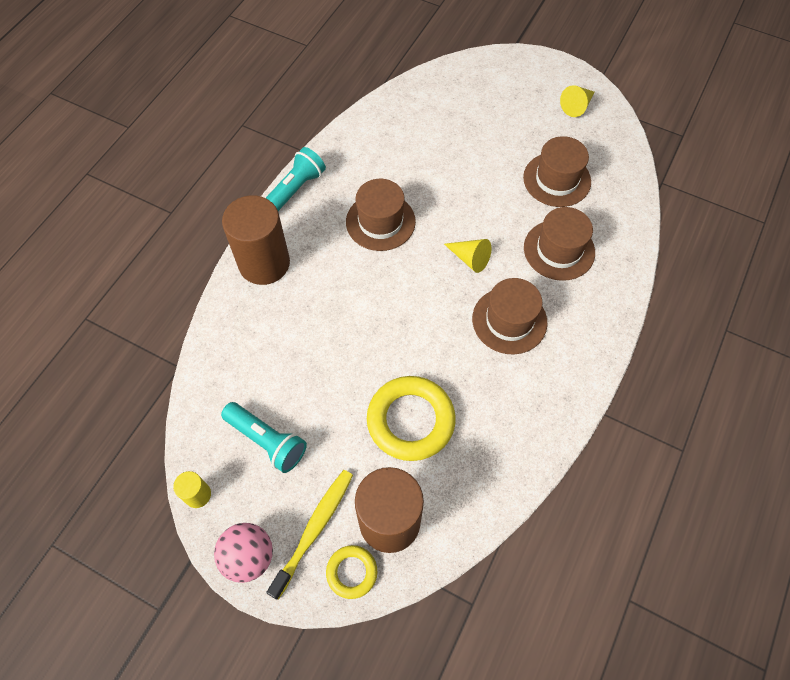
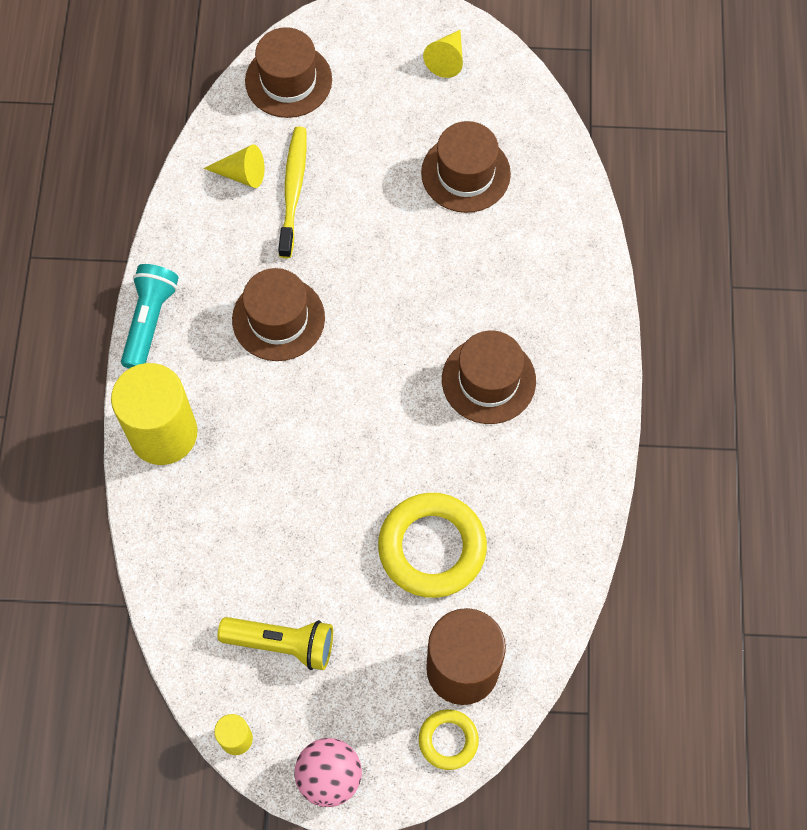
camera: 25 degrees left, 5 degrees up
turquoise flashlight [221,402,307,473] -> yellow flashlight [218,617,333,670]
brown cylinder [222,195,290,285] -> yellow cylinder [111,363,197,465]
yellow toothbrush [266,470,353,600] -> yellow toothbrush moved to [278,127,307,258]
yellow cone [444,239,491,273] -> yellow cone moved to [204,144,264,188]
brown hat [524,207,595,281] -> brown hat moved to [245,27,332,118]

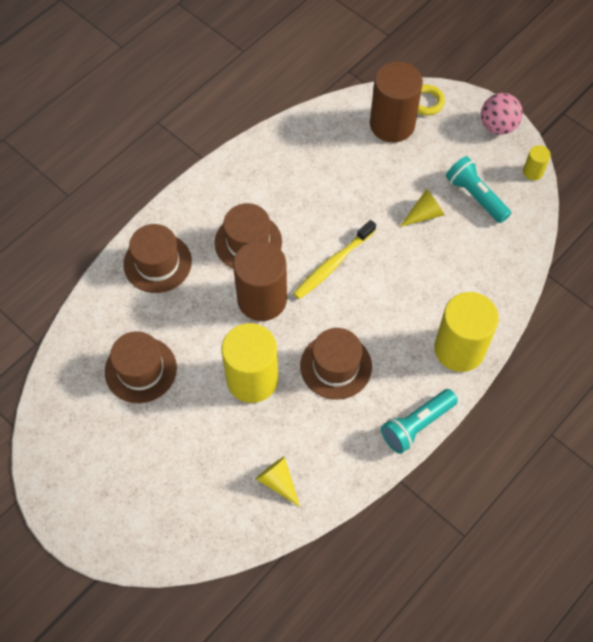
camera: 140 degrees left, 5 degrees down
yellow flashlight [218,617,333,670] -> turquoise flashlight [446,156,511,223]
brown hat [245,27,332,118] -> brown hat moved to [123,224,192,293]
yellow toothbrush [278,127,307,258] -> yellow toothbrush moved to [293,220,376,299]
yellow ring [378,493,487,598] -> none
yellow cone [423,30,463,78] -> yellow cone moved to [400,189,444,227]
none -> yellow cylinder [221,323,278,403]
none -> brown cylinder [233,241,287,321]

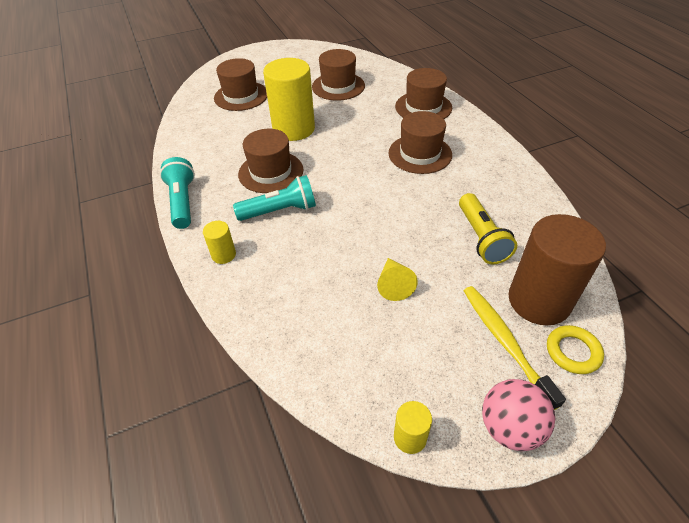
camera: 115 degrees right, 15 degrees down
brown cylinder [233,241,287,321] -> none
yellow cone [256,457,300,507] -> none
yellow toothbrush [293,220,376,299] -> yellow toothbrush moved to [464,286,566,410]
yellow cylinder [434,292,499,372] -> yellow cylinder [203,221,236,264], size x0.45
turquoise flashlight [446,156,511,223] -> turquoise flashlight moved to [233,175,316,221]
none -> brown hat [214,58,267,111]
none -> yellow flashlight [459,193,517,264]

